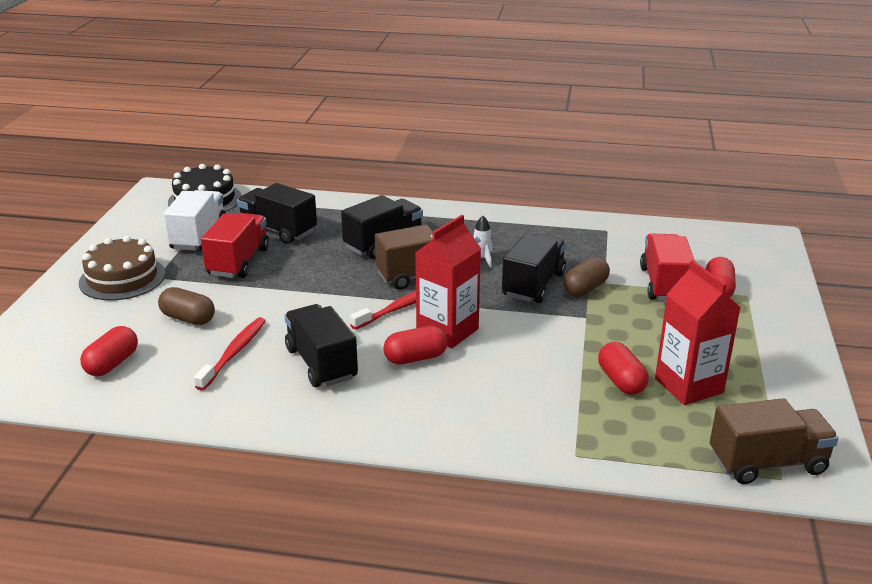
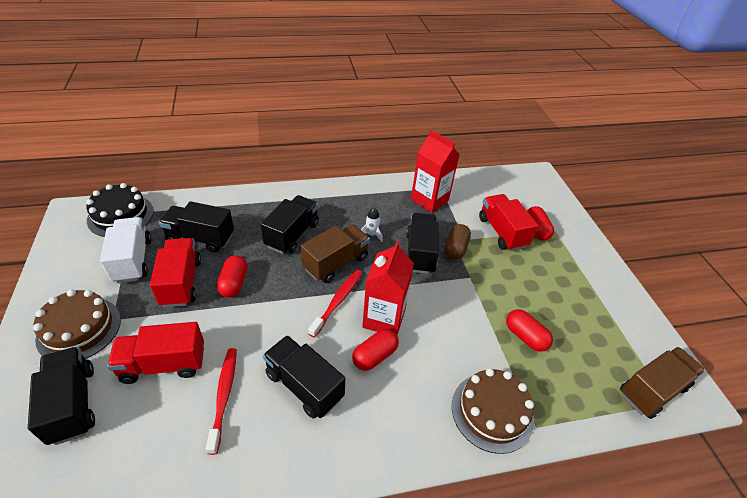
camera: 25 degrees left, 15 degrees up
red capsule [80,326,138,376] -> red capsule moved to [217,255,248,298]
brown capsule [158,287,215,325] -> red truck [107,322,204,384]
red carton [655,260,740,405] -> red carton moved to [411,130,460,213]
none -> black truck [28,347,95,445]
none -> brown cake [452,368,534,454]

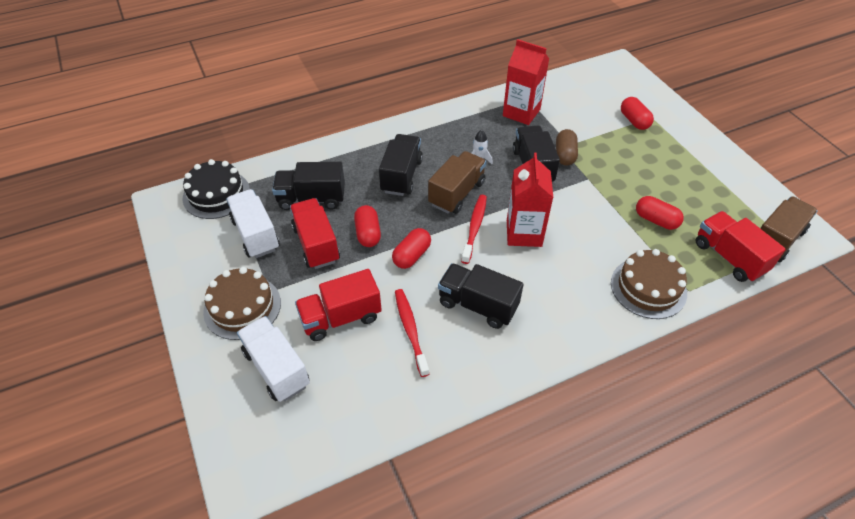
camera: 10 degrees left, 5 degrees up
black truck [28,347,95,445] -> white truck [237,316,310,402]
red capsule [352,329,399,371] -> red capsule moved to [392,228,431,269]
red truck [479,194,538,251] -> red truck moved to [695,211,786,282]

